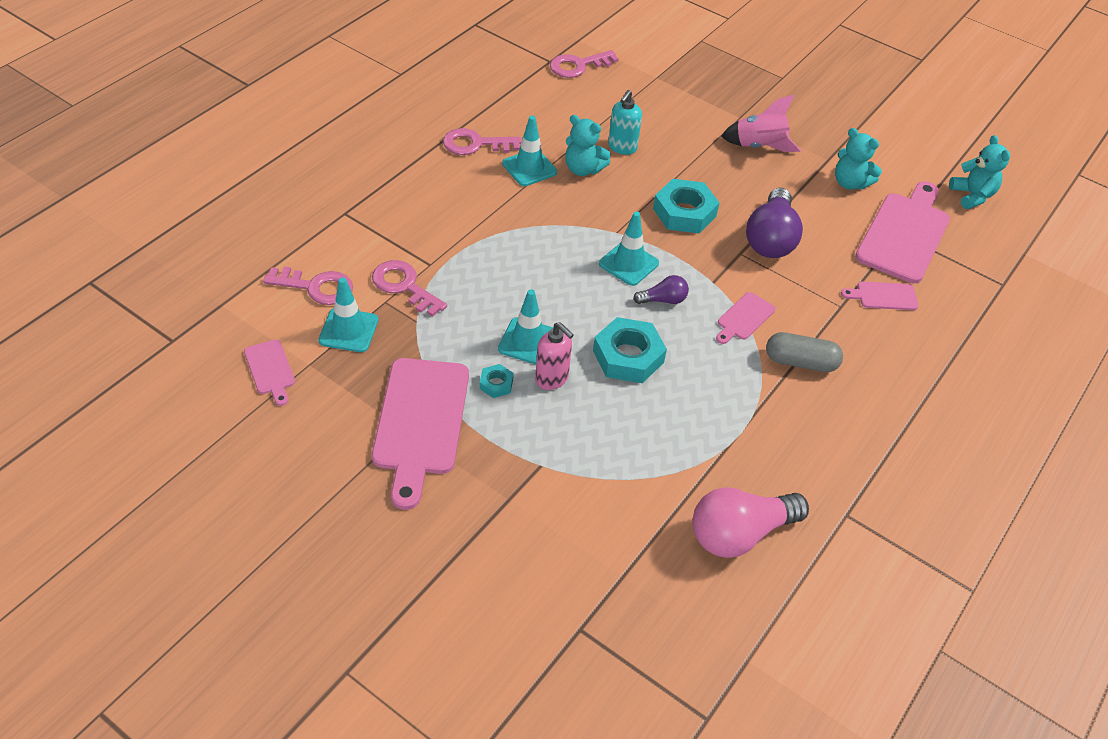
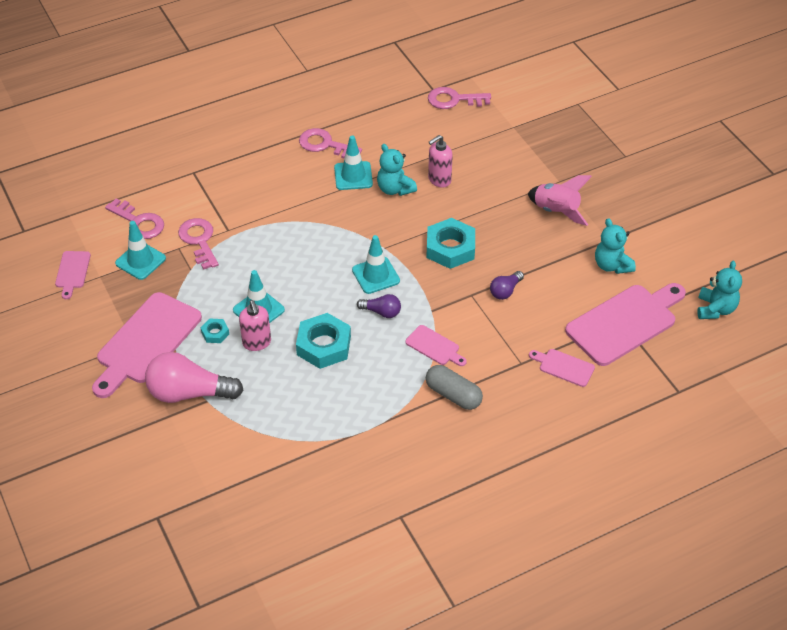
camera: 30 degrees right, 0 degrees up
turquoise soap dispenser [608,90,642,155] -> pink soap dispenser [428,135,453,187]
pink light bulb [692,487,809,558] -> pink light bulb moved to [145,352,243,403]
pink cutting board [716,292,776,344] -> pink cutting board turned 120 degrees counterclockwise [405,325,467,366]
purple light bulb [746,188,803,258] -> purple light bulb [490,271,524,300], size x0.50

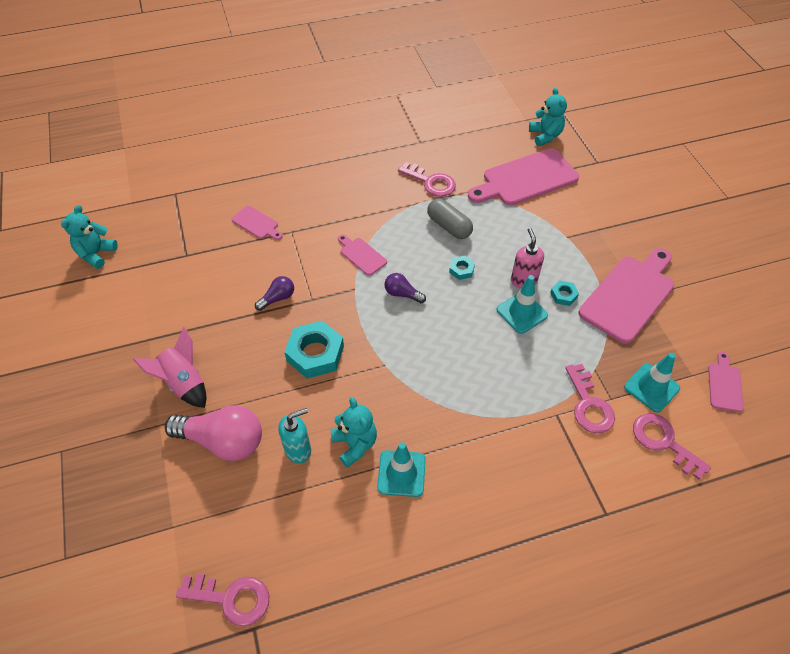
camera: 170 degrees left, 5 degrees up
pink light bulb [145,352,243,403] -> pink light bulb moved to [165,405,262,461]
turquoise nut [296,313,351,369] -> turquoise nut [449,256,475,280], size x0.49
pink key [299,128,362,158] -> pink key moved to [398,162,456,197]
turquoise traffic cone [352,235,400,294] -> none
grey capsule [426,365,483,410] -> grey capsule moved to [427,199,473,239]
pink soap dispenser [428,135,453,187] -> turquoise soap dispenser [278,408,311,464]
pink cutting board [565,283,686,366] -> pink cutting board moved to [468,148,579,206]
turquoise teddy bear [595,218,636,274] -> turquoise teddy bear moved to [529,88,567,146]

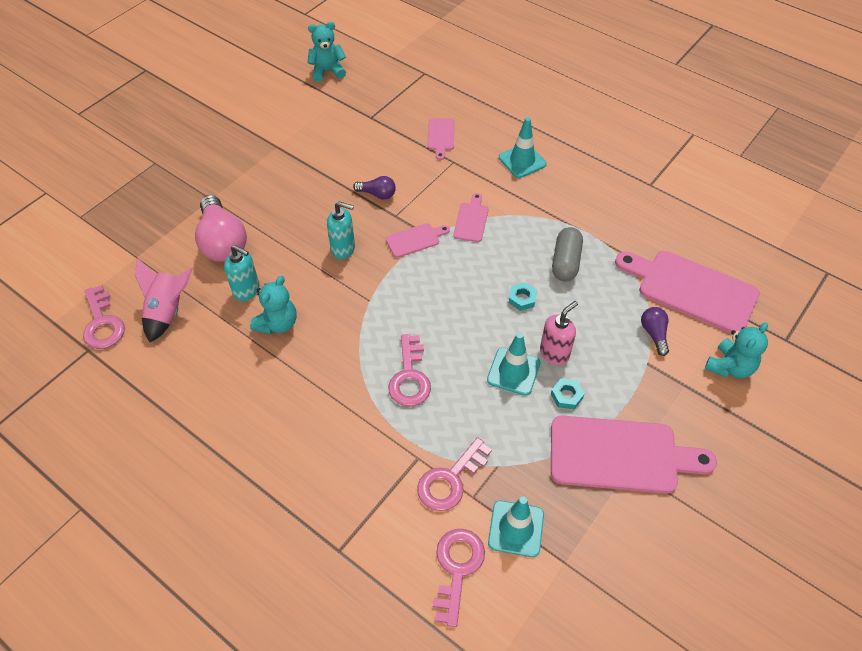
camera: 55 degrees right, 0 degrees up
pink rocket [132,327,206,408] -> pink rocket moved to [135,258,193,342]
turquoise nut [284,321,344,379] -> turquoise soap dispenser [327,201,355,259]
turquoise traffic cone [377,442,426,497] -> turquoise traffic cone moved to [499,117,547,178]
purple light bulb [384,273,426,303] -> purple light bulb moved to [641,307,669,356]
pink key [398,162,456,197] -> pink key moved to [388,334,431,406]
turquoise teddy bear [529,88,567,146] -> turquoise teddy bear moved to [705,322,768,378]
pink cutting board [708,352,744,412] -> pink cutting board moved to [386,223,450,258]

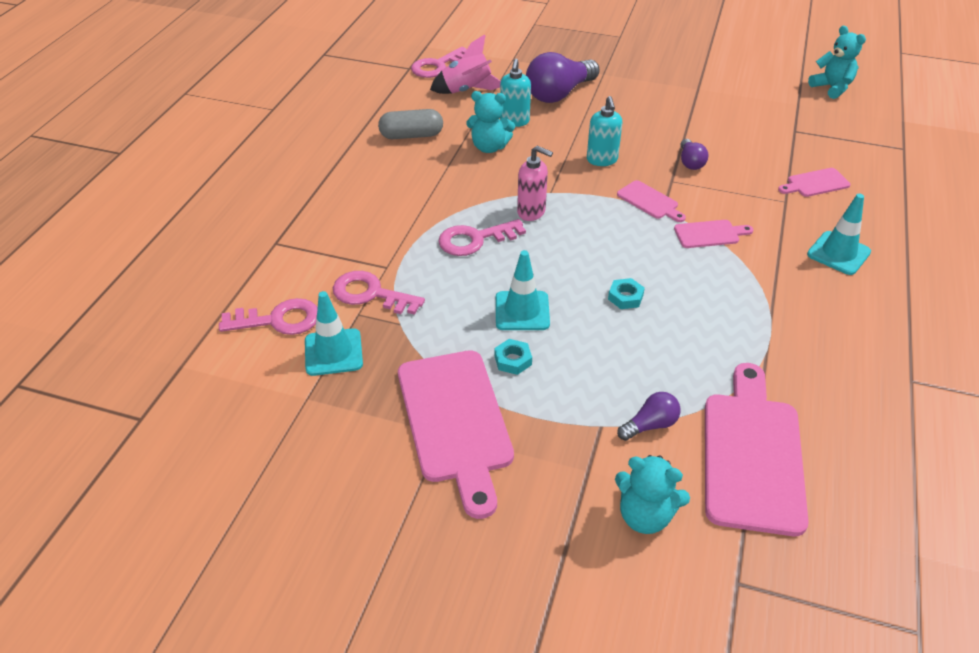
camera: 70 degrees right, 10 degrees down
pink light bulb [195,195,247,262] -> purple light bulb [526,52,600,103]
pink soap dispenser [540,301,578,365] -> pink soap dispenser moved to [517,146,553,221]
grey capsule [552,227,583,281] -> grey capsule moved to [378,109,443,139]

